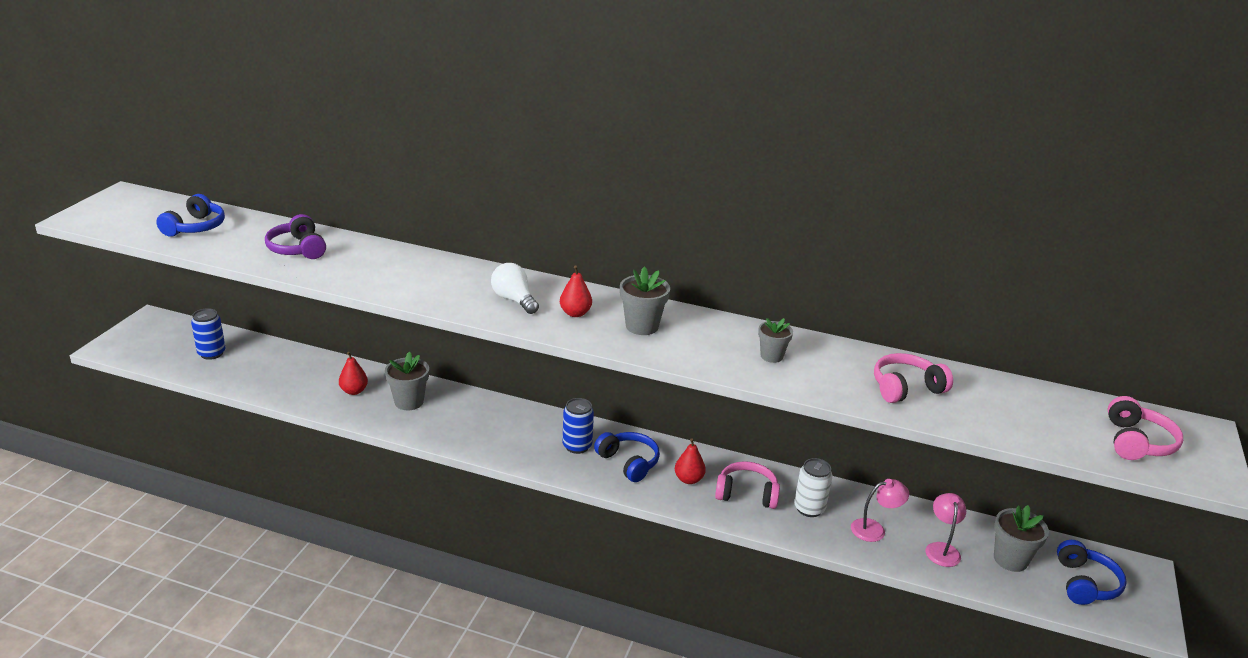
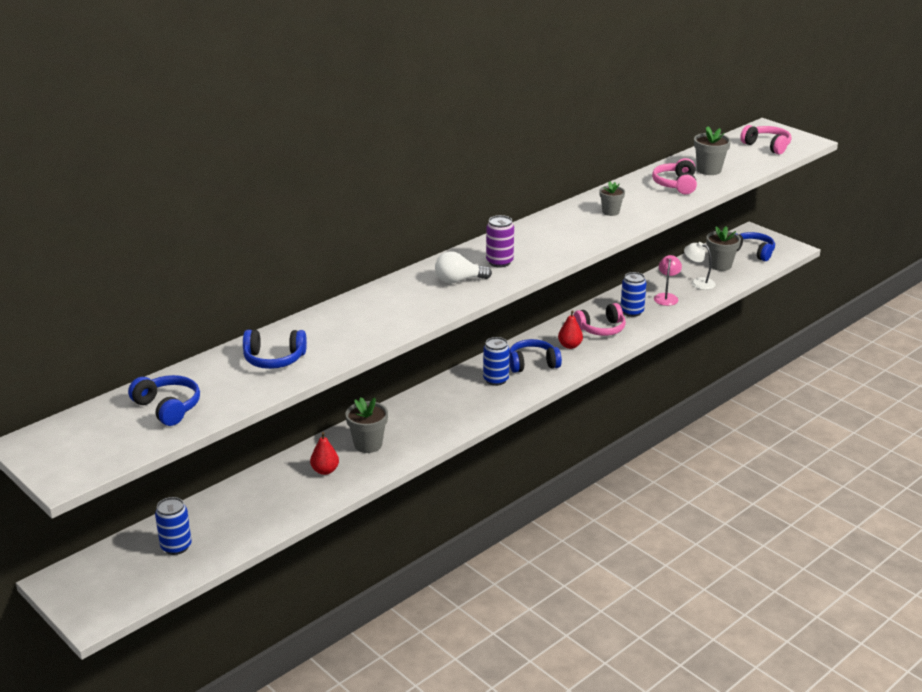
camera: 60 degrees left, 0 degrees up
purple headphones [265,214,326,259] -> blue headphones [243,330,307,369]
red pear [560,266,592,317] -> purple can [486,215,514,267]
grey flower pot [620,266,670,335] -> grey flower pot moved to [694,127,731,175]
pink headphones [715,461,780,509] -> pink headphones turned 150 degrees counterclockwise [573,303,626,336]
white can [794,458,832,517] -> blue can [621,272,647,317]
pink lamp [926,493,966,567] -> white lamp [684,242,716,290]

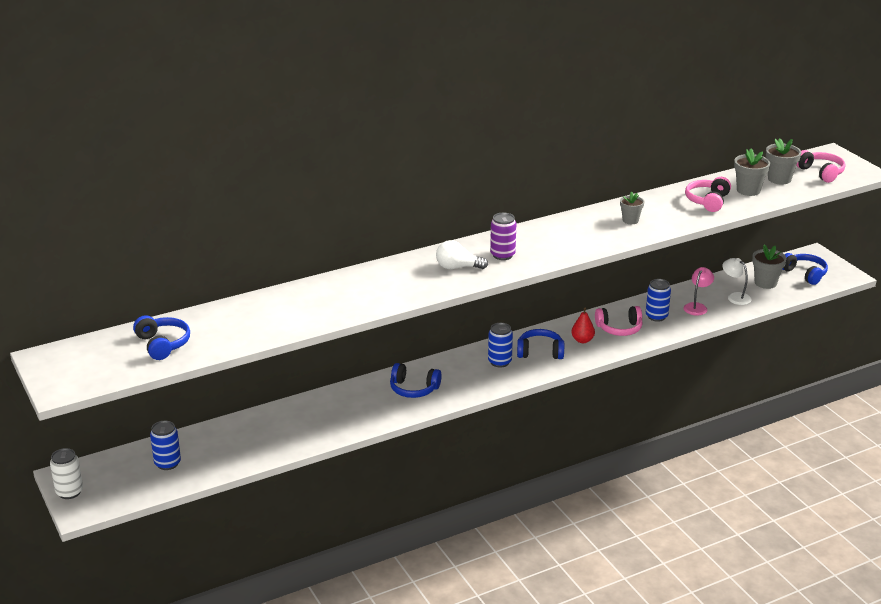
camera: 15 degrees right, 0 degrees up
blue headphones [243,330,307,369] -> blue headphones moved to [390,363,442,398]
red pear [310,432,339,475] -> none
grey flower pot [346,397,388,453] -> grey flower pot moved to [766,139,801,185]
none -> white can [50,448,83,499]

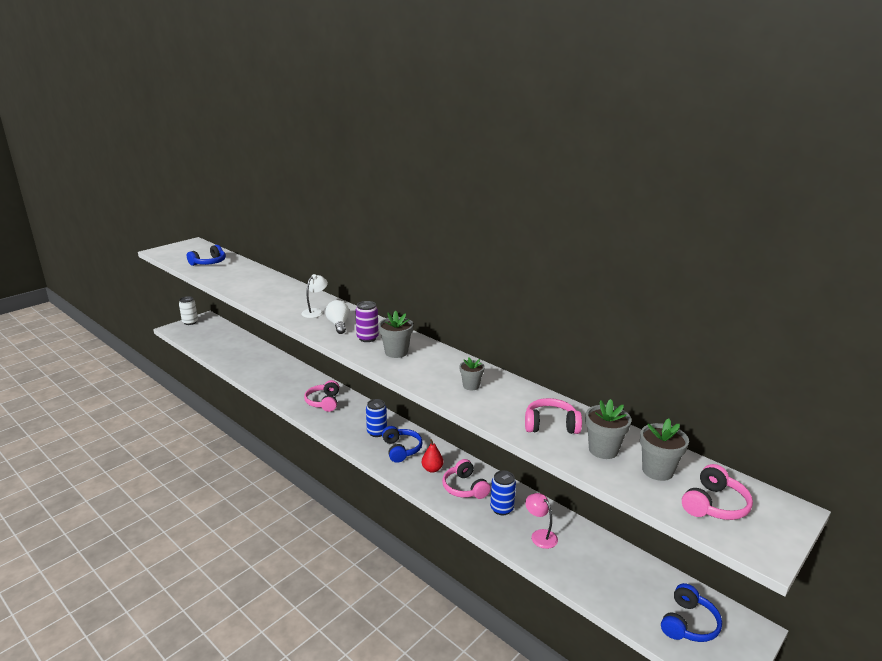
camera: 70 degrees right, 5 degrees down
blue can [150,421,181,470] -> none
blue headphones [390,363,442,398] -> pink headphones [304,380,339,412]
pink lamp [683,267,714,316] -> pink lamp turned 135 degrees counterclockwise [525,493,558,549]
white lamp [723,258,752,305] -> white lamp moved to [301,274,328,318]
grey flower pot [752,244,786,289] -> grey flower pot moved to [378,310,413,358]

